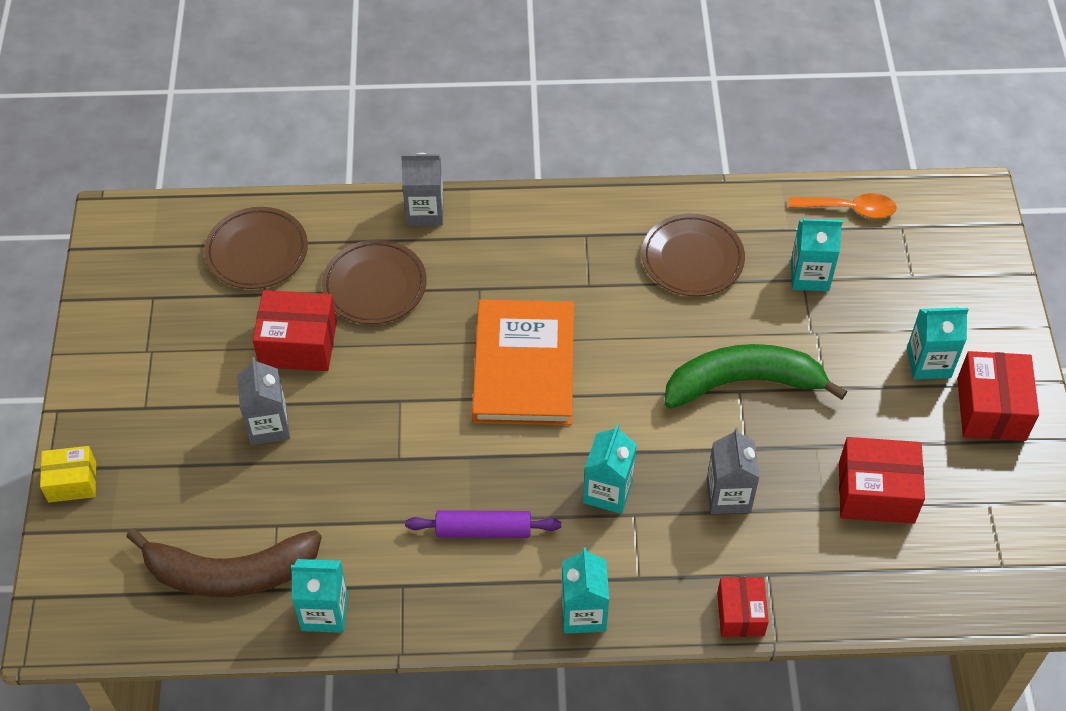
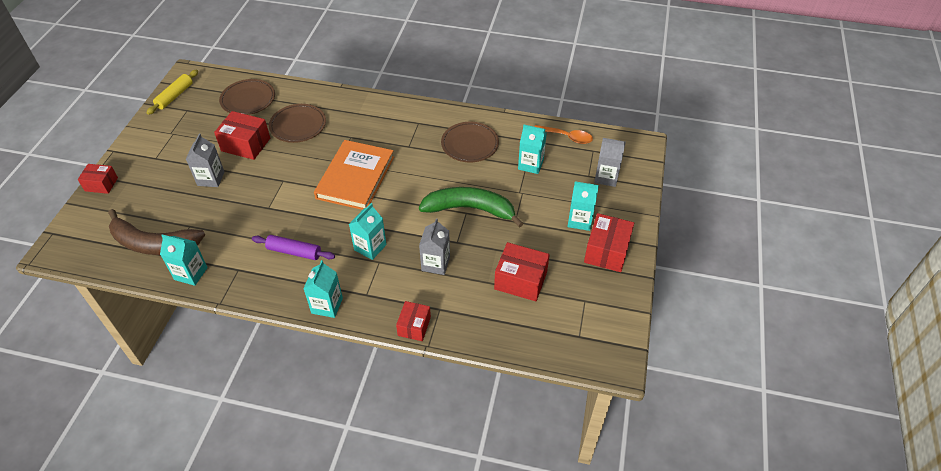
camera: 15 degrees right, 5 degrees down
yellow box [40,446,96,502] -> red box [78,164,118,194]
grey carton [401,153,443,226] -> grey carton moved to [594,138,626,187]
none -> yellow rolling pin [146,69,198,115]

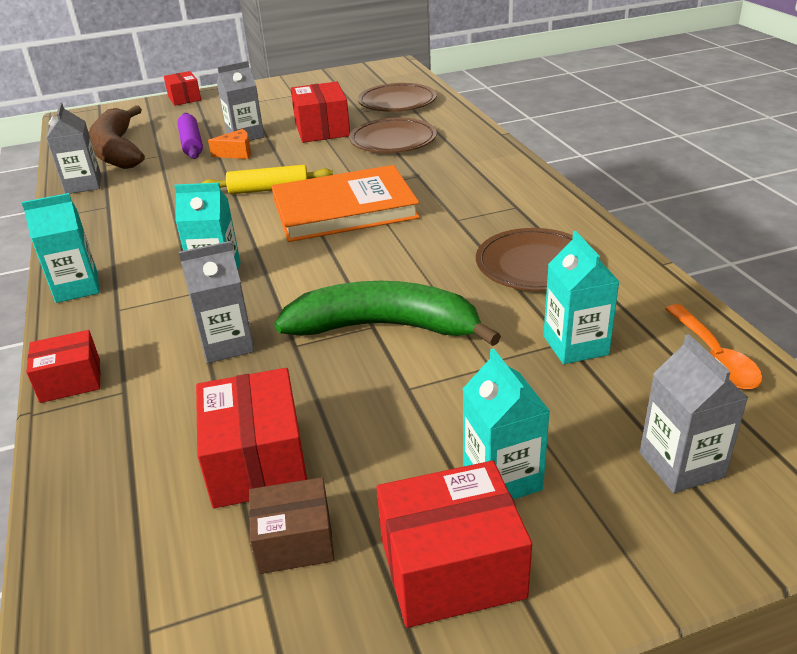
camera: 60 degrees right, 15 degrees down
yellow rolling pin [146,69,198,115] -> yellow rolling pin moved to [202,165,333,194]
turquoise carton [160,234,208,286] -> grey carton [46,102,101,194]
purple rolling pin [252,235,335,260] -> purple rolling pin moved to [177,113,203,159]
green banana [419,187,524,228] -> green banana turned 60 degrees counterclockwise [274,281,501,346]
none -> orange cheese [208,129,251,159]
none -> brown box [249,477,335,574]

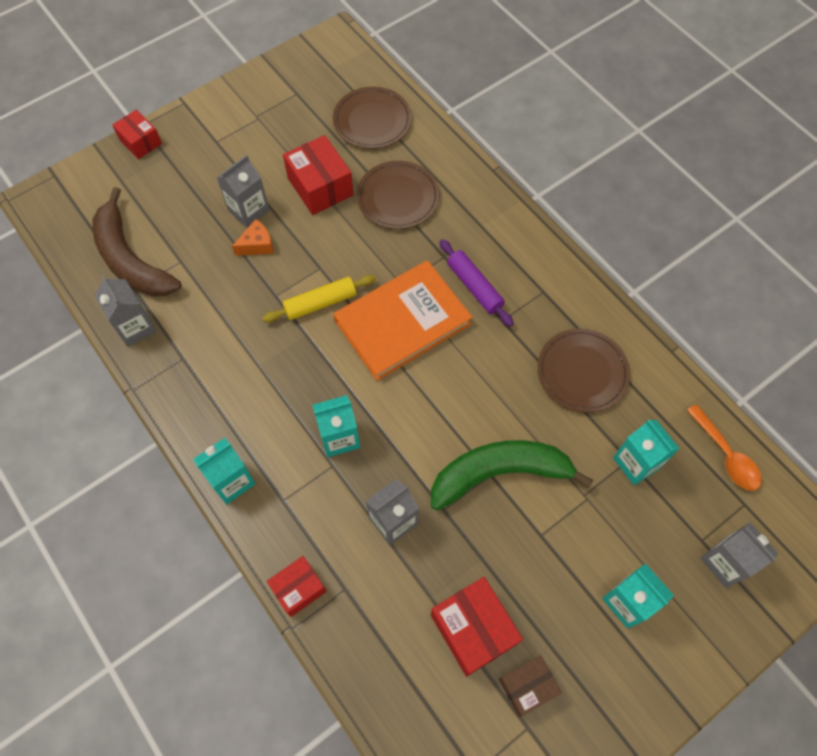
camera: 20 degrees left, 30 degrees up
purple rolling pin [177,113,203,159] -> purple rolling pin moved to [439,239,514,327]
red box [376,461,532,628] -> none

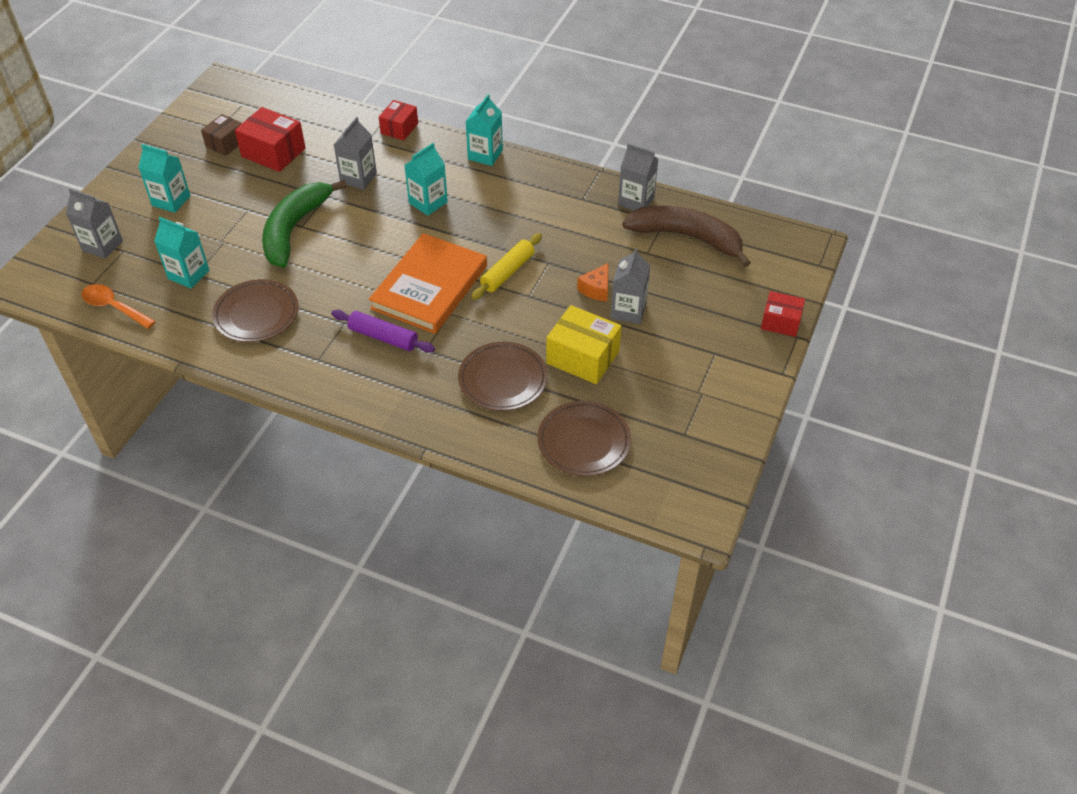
camera: 150 degrees right, 15 degrees down
red box [283,135,354,215] -> yellow box [546,305,621,384]
green banana [431,440,593,510] -> green banana turned 150 degrees clockwise [262,180,347,268]

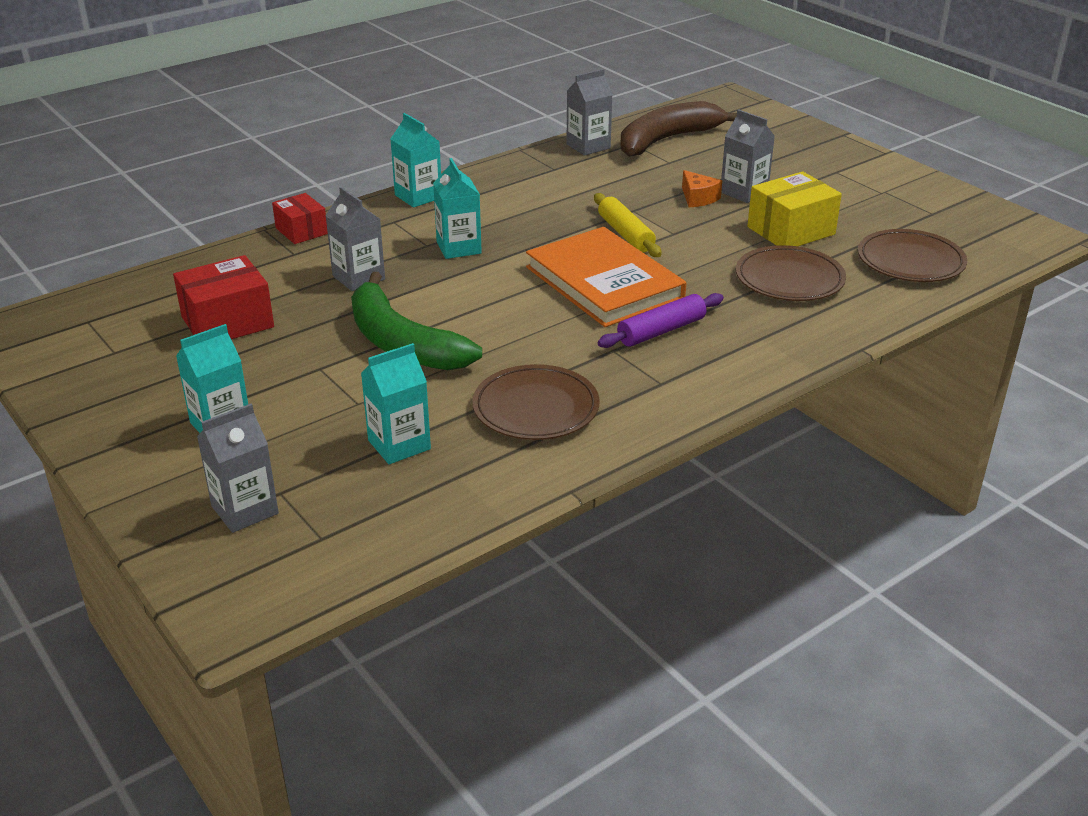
camera: 60 degrees left, 15 degrees down
orange spoon [81,284,156,329] -> none
brown box [201,114,242,156] -> none
red box [761,291,805,337] -> none

